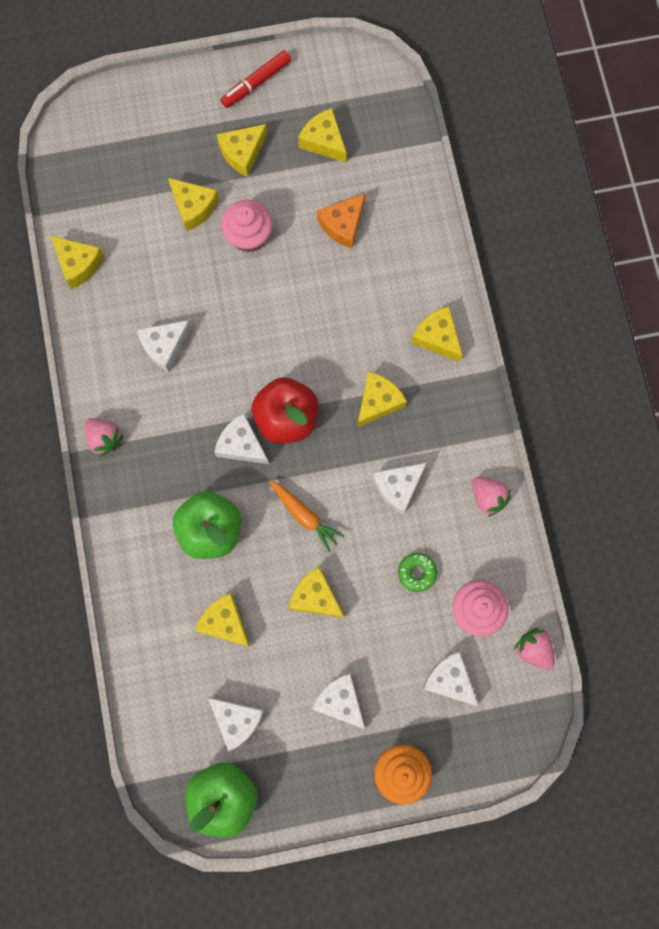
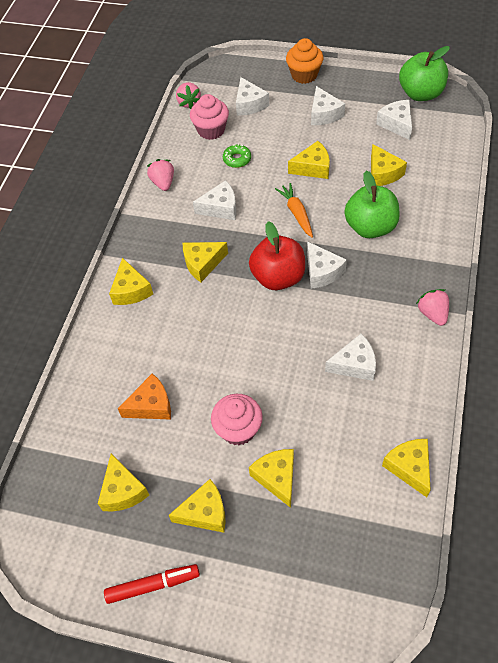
camera: 150 degrees left, 20 degrees down
yellow cheese [289,567,344,618] -> yellow cheese turned 75 degrees counterclockwise [288,141,330,179]

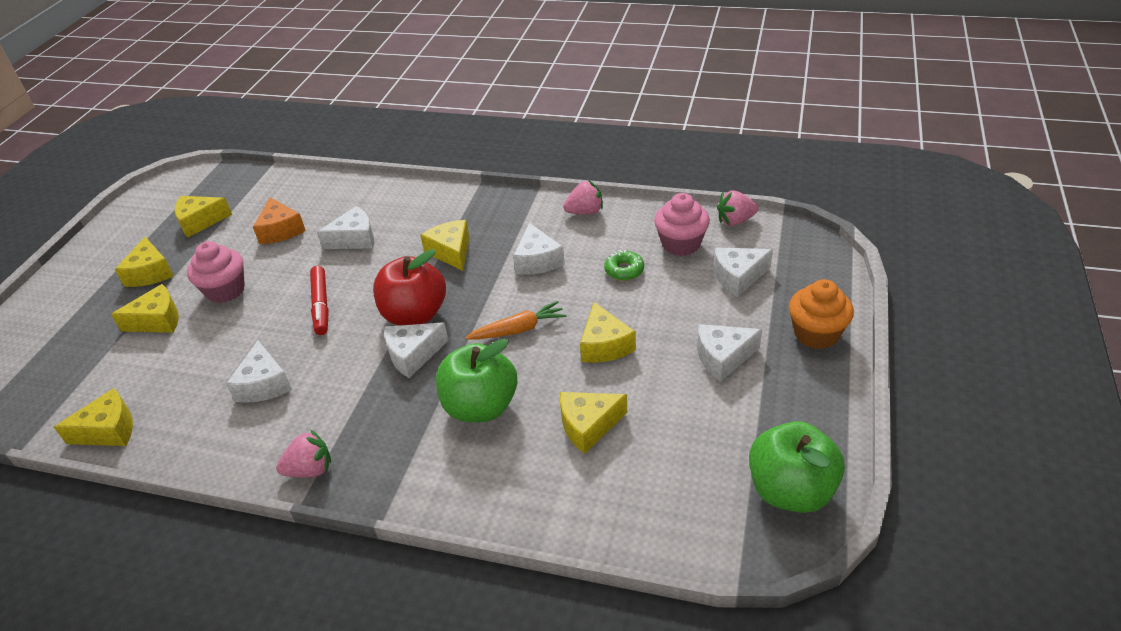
camera: 90 degrees right, 15 degrees down
red marker [104,564,200,604] -> red marker moved to [310,266,329,335]
yellow cheese [109,258,153,305] -> none
white cheese [376,100,412,140] -> white cheese moved to [317,206,374,249]

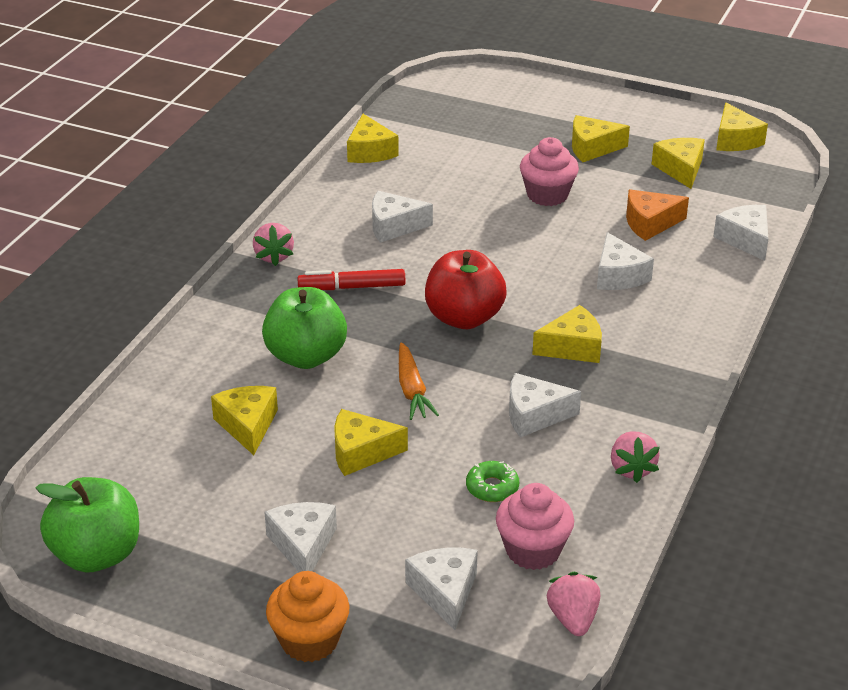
camera: 95 degrees right, 5 degrees down
yellow cheese [111,284,179,333] -> yellow cheese moved to [716,102,768,151]
red marker [310,266,329,335] -> red marker moved to [298,269,405,290]
white cheese [384,323,449,378] -> white cheese moved to [713,205,768,261]

